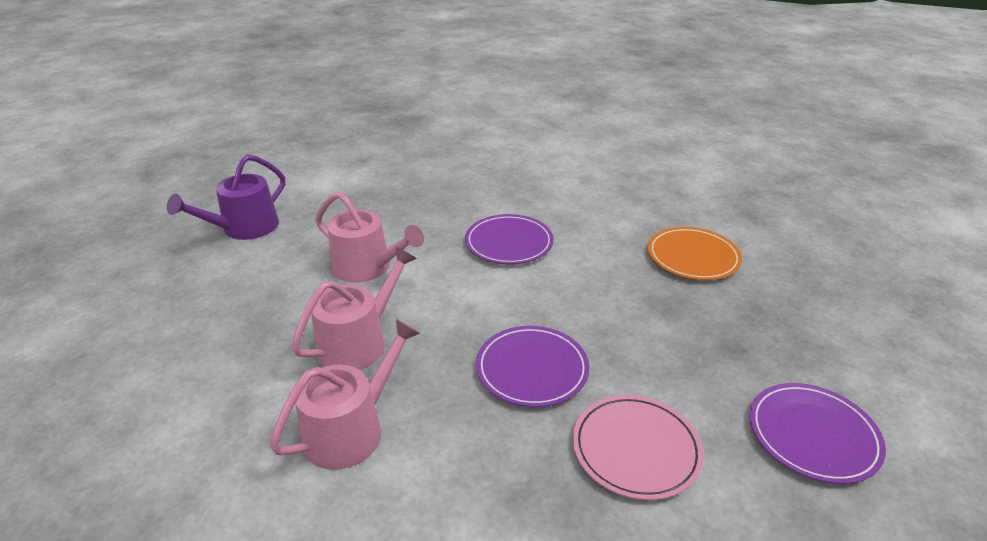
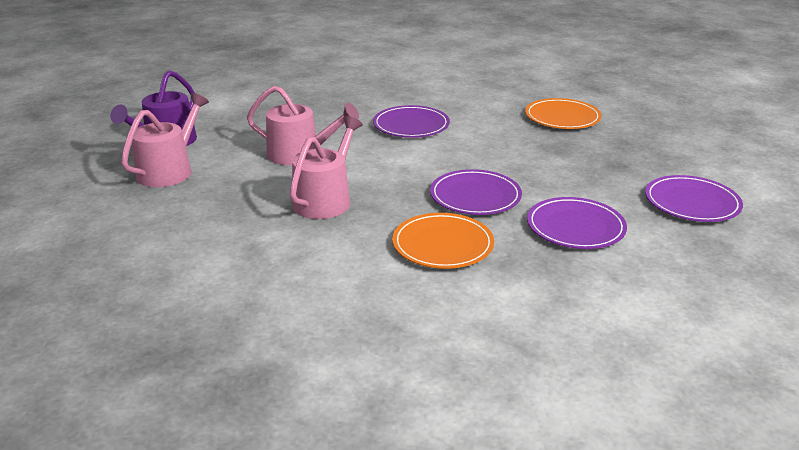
camera: 15 degrees left, 5 degrees down
pink watering can [270,319,420,470] -> pink watering can moved to [121,93,209,187]
pink plate [573,395,704,500] -> purple plate [527,197,627,249]
none -> orange plate [392,213,494,269]

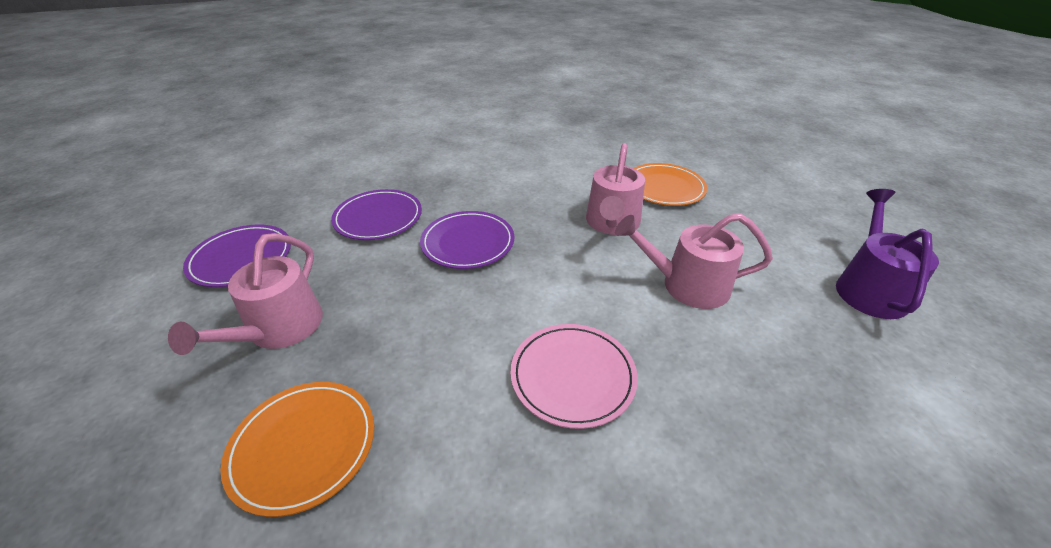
camera: 170 degrees right, 10 degrees up
pink watering can [121,93,209,187] -> pink watering can moved to [168,233,323,355]
purple plate [373,105,450,138] -> pink plate [510,324,638,429]
orange plate [392,213,494,269] -> orange plate moved to [634,163,708,206]

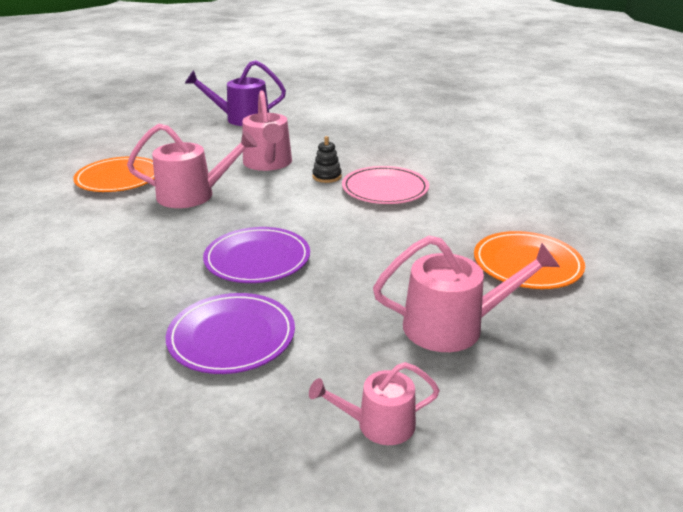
camera: 110 degrees left, 10 degrees down
purple plate [183,224,291,287] -> pink watering can [309,362,440,445]
none -> black stacking toy [312,136,342,183]

